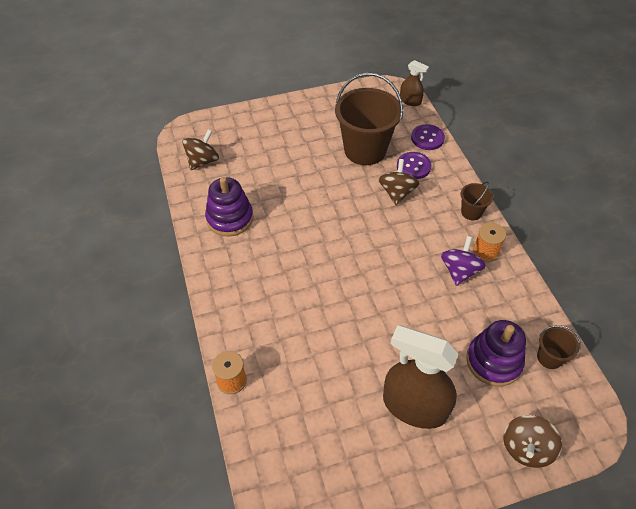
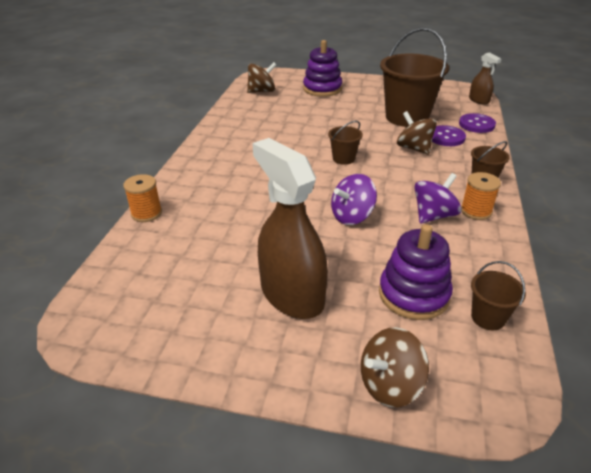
camera: 30 degrees right, 15 degrees down
purple stacking toy [205,177,253,236] -> purple stacking toy moved to [303,40,342,97]
brown spinning top [378,159,420,205] -> brown spinning top turned 75 degrees counterclockwise [397,111,437,155]
none -> brown bucket [328,121,363,165]
none -> purple spinning top [331,174,377,225]

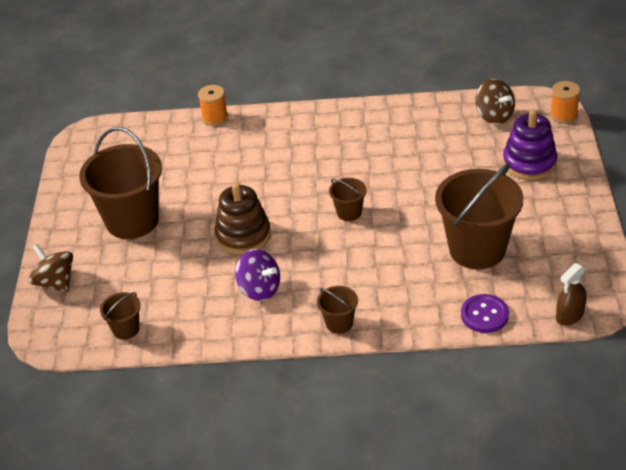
camera: 80 degrees right, 5 degrees up
brown spray bottle [252,138,328,319] -> brown bucket [79,127,162,239]
purple spinning top [331,174,377,225] -> brown stacking toy [215,183,271,254]
purple stacking toy [379,224,453,320] -> none
brown spinning top [397,111,437,155] -> none
purple button [432,125,466,146] -> none
orange spool [461,172,501,220] -> orange spool moved to [550,81,580,123]

